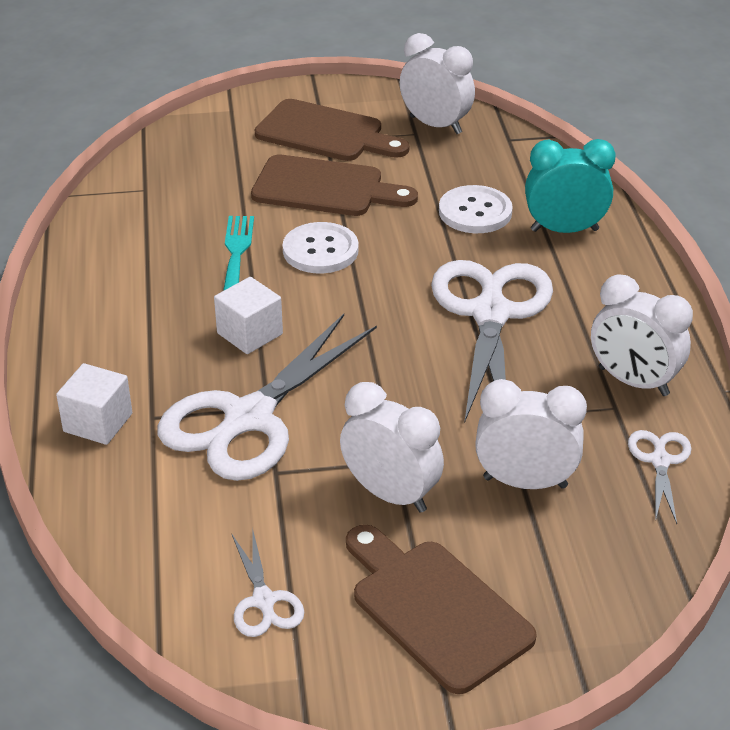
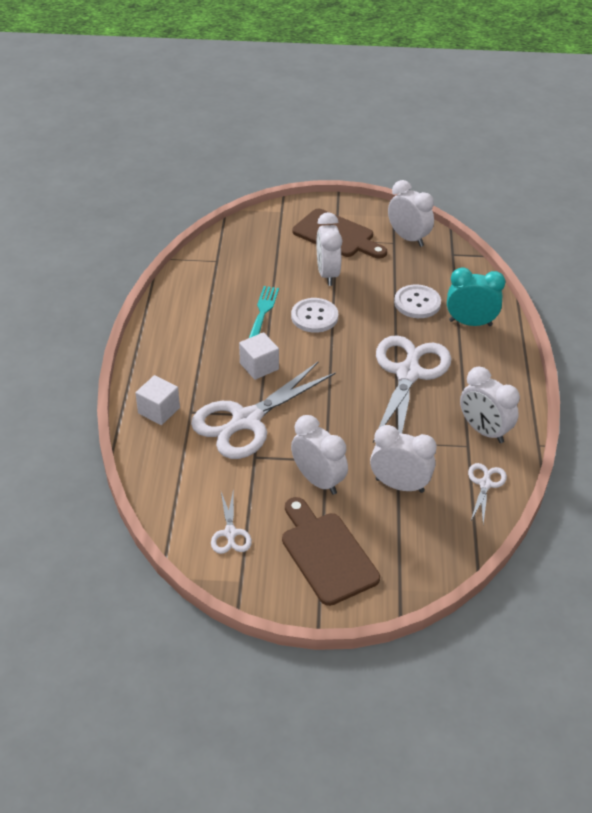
camera: 10 degrees right, 5 degrees up
brown cutting board [251,155,418,216] -> white clock [317,212,342,286]

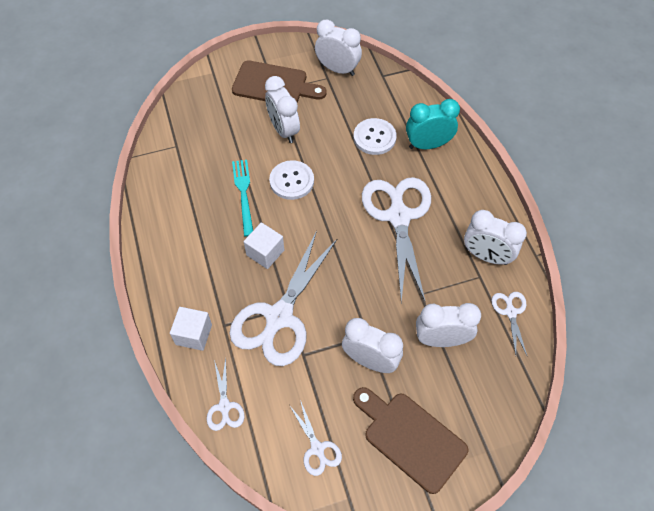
camera: 20 degrees left, 15 degrees up
none -> white scissors [206,358,245,431]

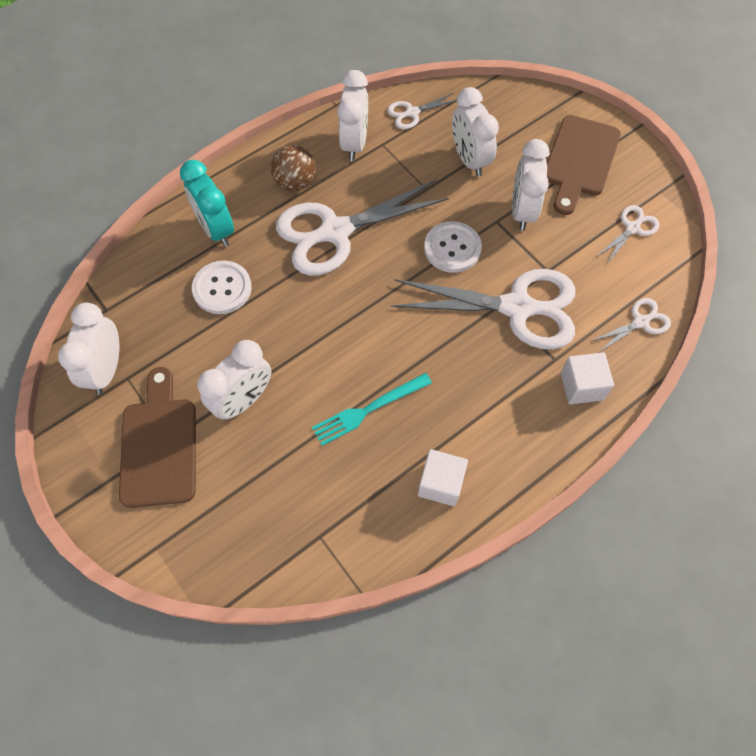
camera: 110 degrees left, 5 degrees up
white cube [244,222,284,269] -> white cube moved to [418,449,468,506]
white button [269,160,314,200] -> white button moved to [424,221,482,273]
none -> brown ball [271,145,316,191]

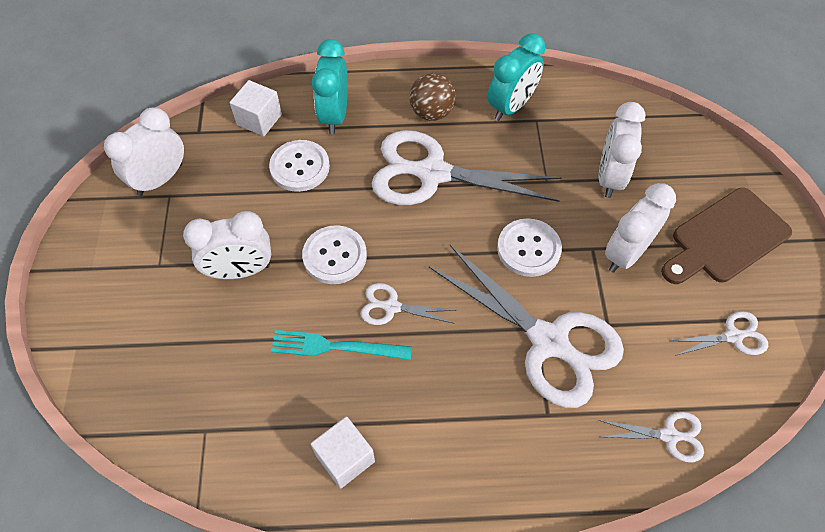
camera: 35 degrees right, 5 degrees down
brown cutting board [119,367,196,508] -> none
white clock [337,70,368,161] -> turquoise clock [488,33,545,121]
white scissors [387,93,457,129] -> white scissors moved to [361,283,457,325]
white cube [561,352,614,404] -> white cube moved to [230,80,282,136]
none -> white button [302,225,367,284]

